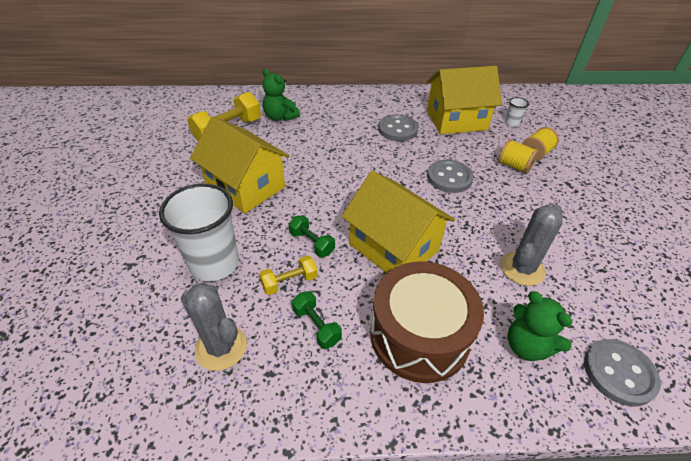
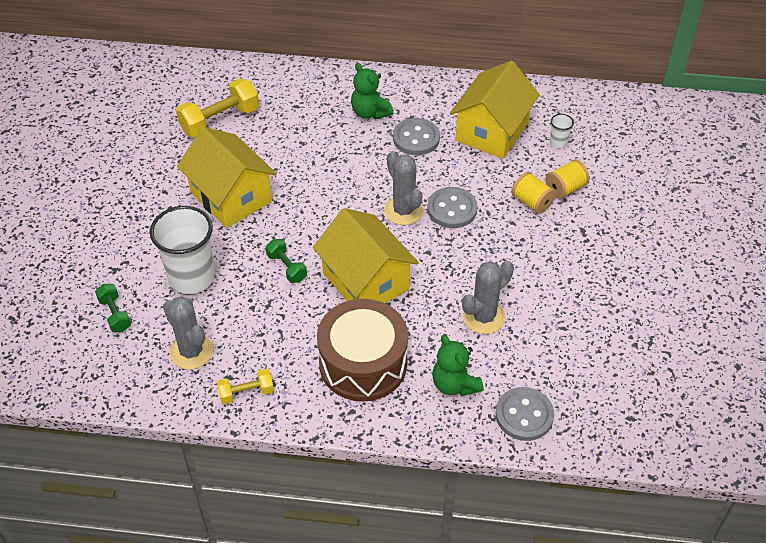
camera: 10 degrees right, 5 degrees up
yellow dumbbell [259,255,318,295] -> yellow dumbbell moved to [217,369,274,404]
green teddy bear [262,69,300,121] -> green teddy bear moved to [351,63,393,119]
green dumbbell [292,291,342,349] -> green dumbbell moved to [95,284,131,332]
yellow house [427,66,502,134] -> yellow house turned 60 degrees counterclockwise [450,61,540,159]
none -> grey cactus [384,151,423,225]

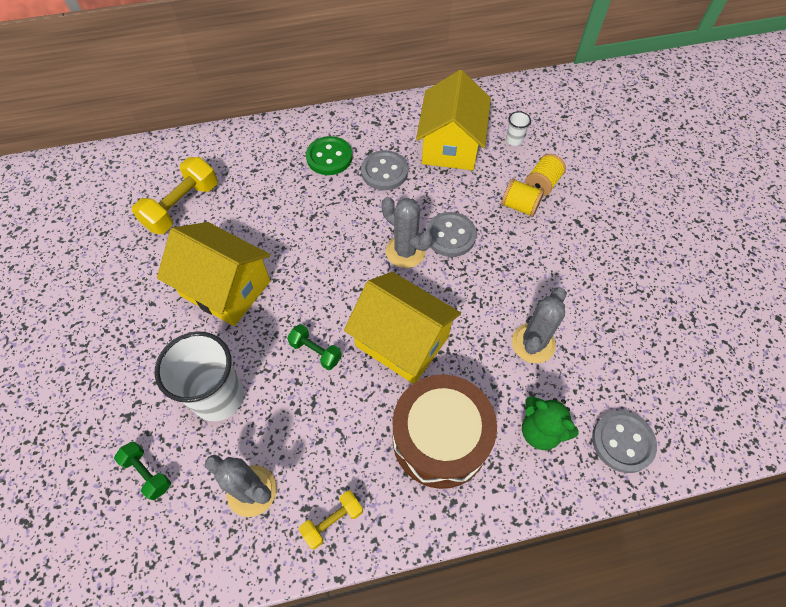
camera: 20 degrees left, 10 degrees up
green teddy bear [351,63,393,119] -> green button [306,136,352,175]

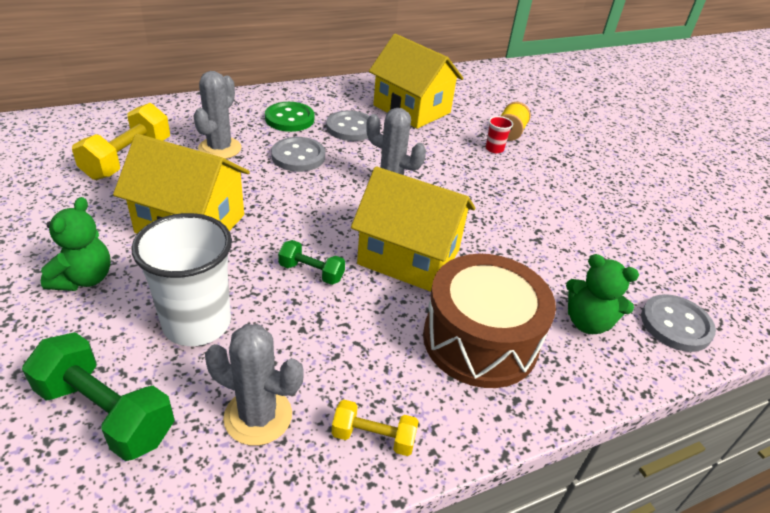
camera: 15 degrees left, 20 degrees down
green dumbbell [114,441,171,500] -> green dumbbell [22,332,174,461], size x1.79
yellow dumbbell [299,491,363,549] -> yellow dumbbell turned 60 degrees clockwise [332,400,419,456]
yellow house [416,70,491,170] -> yellow house turned 45 degrees counterclockwise [369,34,464,129]
grey button [426,212,477,257] -> grey button moved to [271,137,325,172]
yellow spool [501,178,544,217] -> red cup [486,116,513,153]
white cup [506,111,531,146] -> none
grey cactus [512,287,566,363] -> grey cactus moved to [193,71,242,159]
none -> green teddy bear [41,197,111,291]

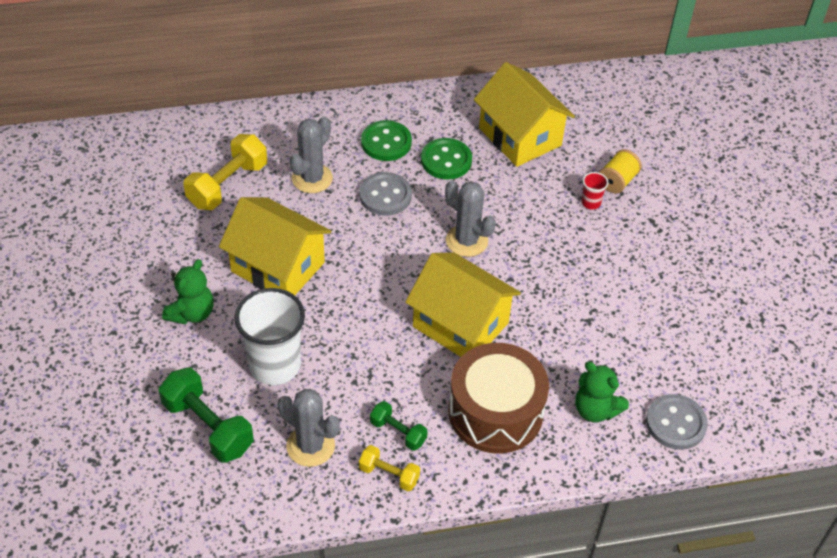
camera: 15 degrees right, 10 degrees up
green dumbbell [278,240,345,285] -> green dumbbell moved to [370,401,428,451]
grey button [326,111,370,141] -> green button [421,138,472,179]

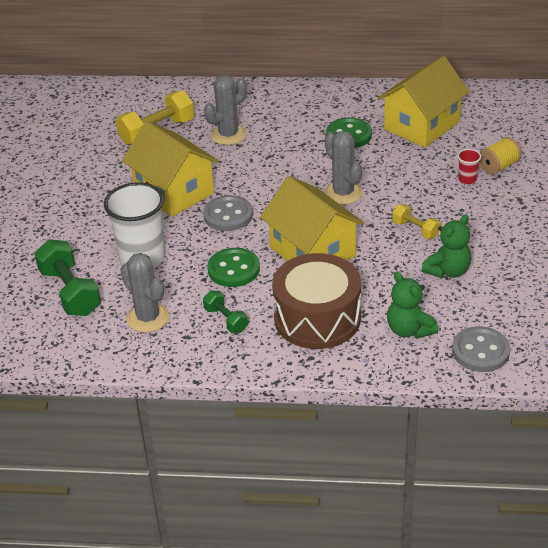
camera: 20 degrees right, 10 degrees down
green teddy bear [162,259,214,324] -> green teddy bear moved to [422,214,472,278]
grey button [359,172,412,216] -> grey button moved to [203,195,253,231]
yellow dumbbell [359,445,420,491] -> yellow dumbbell moved to [392,204,441,239]
green button [361,120,412,161] -> green button moved to [207,248,260,287]
yellow house [474,62,575,167] -> yellow house turned 60 degrees clockwise [377,56,469,148]

